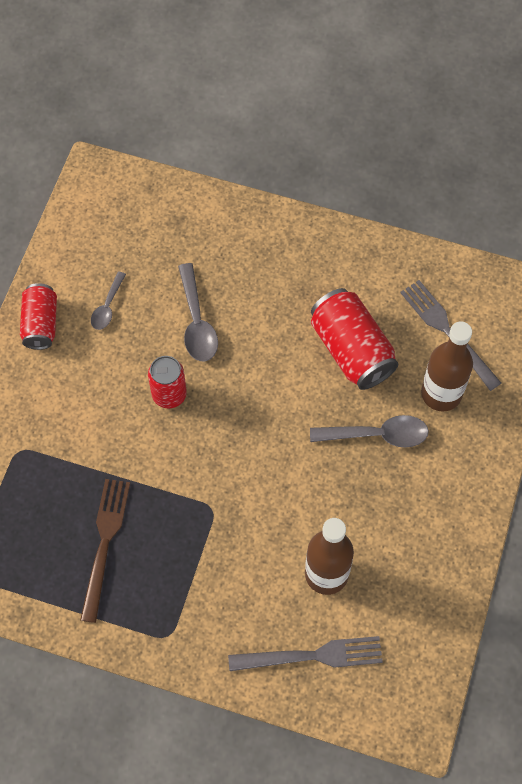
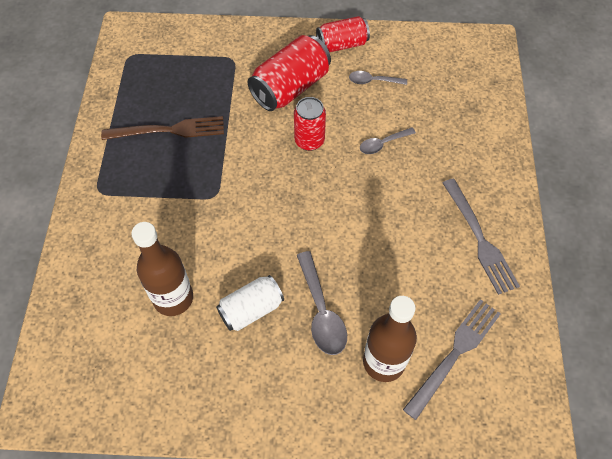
camera: 75 degrees right, 5 degrees down
grey spoon [178,263,218,361] -> grey spoon [360,127,416,154], size x0.61
grey fork [228,636,383,671] -> grey fork moved to [443,178,520,295]
red can [311,288,398,390] -> red can moved to [248,35,331,111]
none -> white can [216,275,284,331]

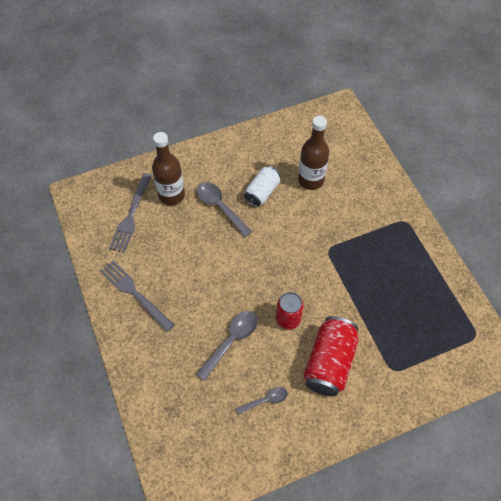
camera: 155 degrees right, 0 degrees up
brown fork [101,116,224,140] -> none
red can [316,16,370,53] -> none
grey spoon [360,127,416,154] -> grey spoon [196,311,258,381], size x1.63

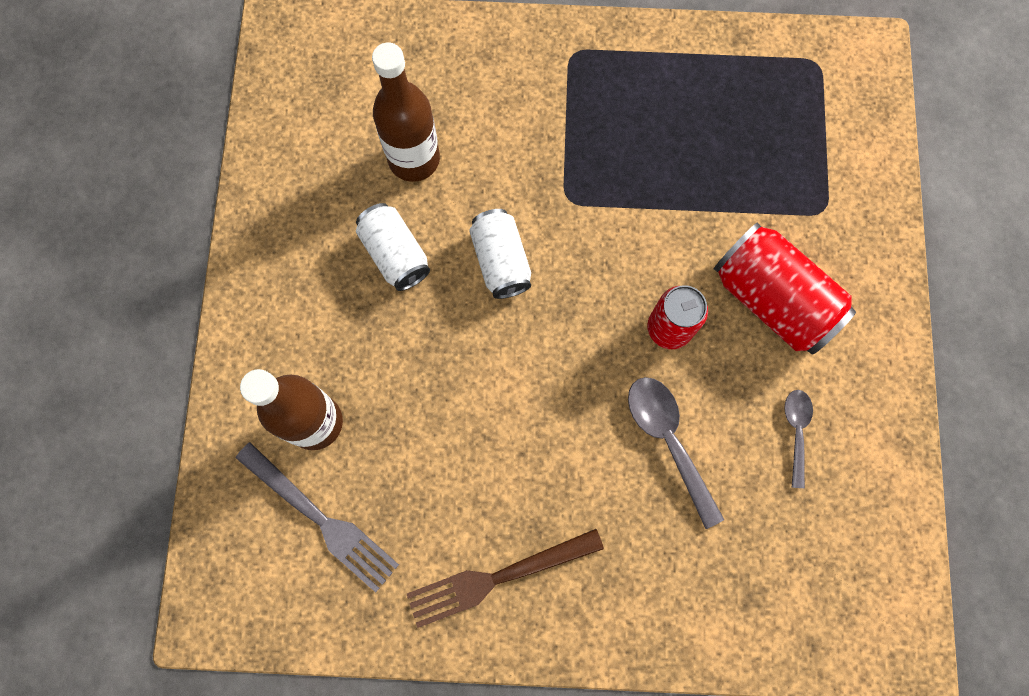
camera: 65 degrees left, 15 degrees up
grey fork [100,260,174,332] -> brown fork [407,529,604,628]
grey spoon [197,182,252,237] -> none
none -> white can [469,209,531,299]

